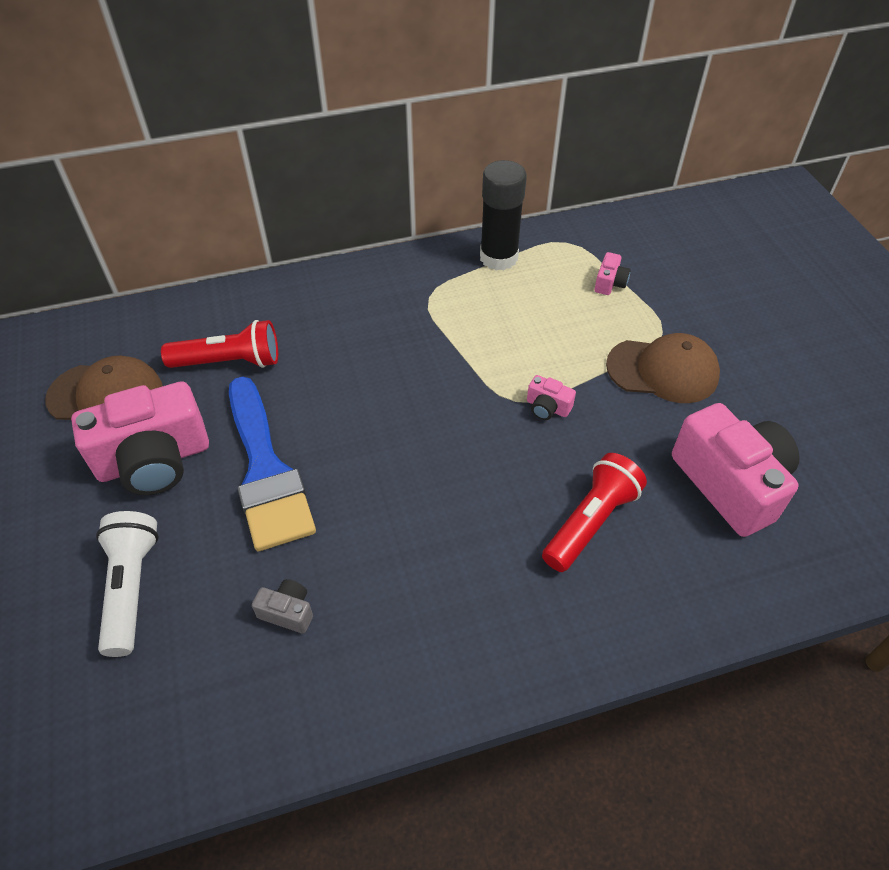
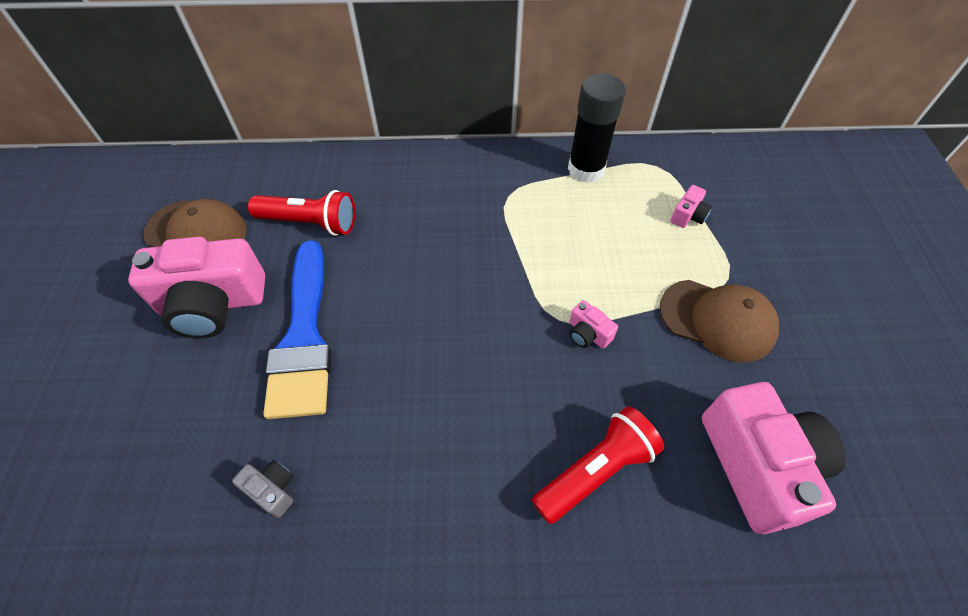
camera: 15 degrees right, 5 degrees up
white flashlight [96,511,159,657] -> none

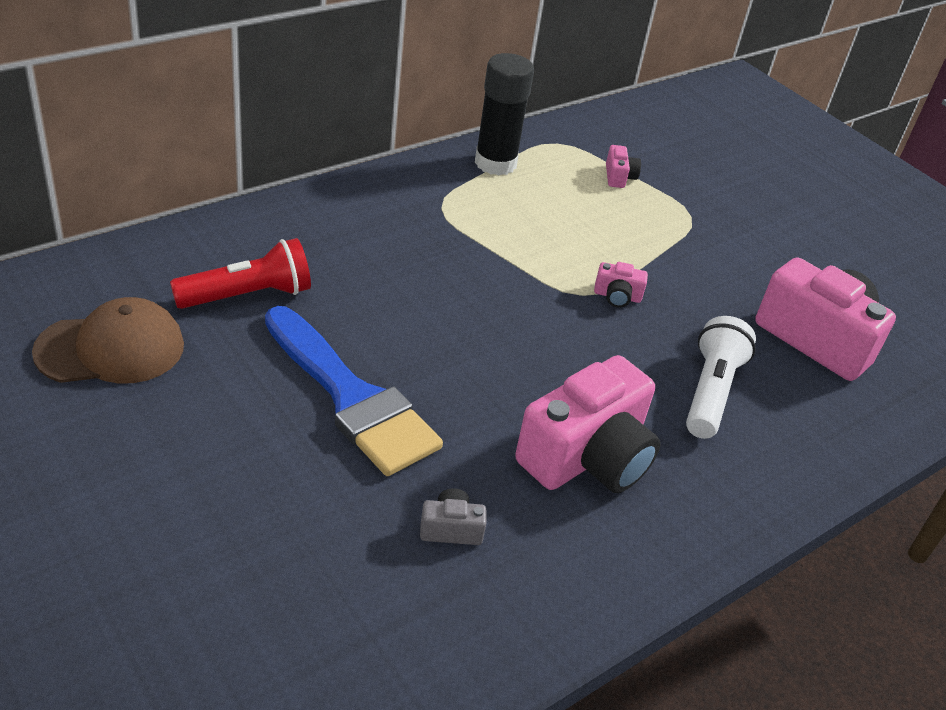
camera: 40 degrees left, 15 degrees down
pink camera [128,237,265,338] -> pink camera moved to [515,355,661,493]
red flashlight [532,406,664,524] -> white flashlight [686,316,756,439]
brown cap [659,280,779,362] -> none

